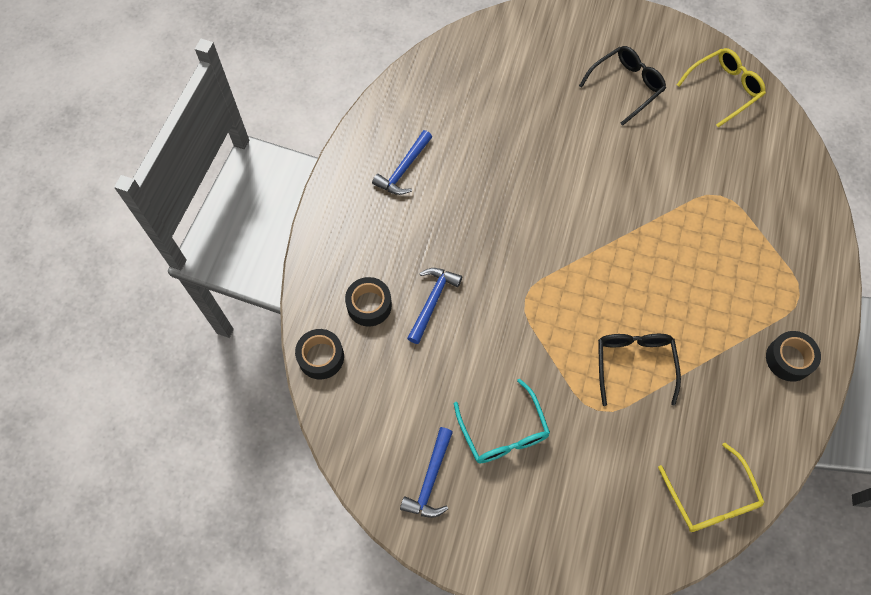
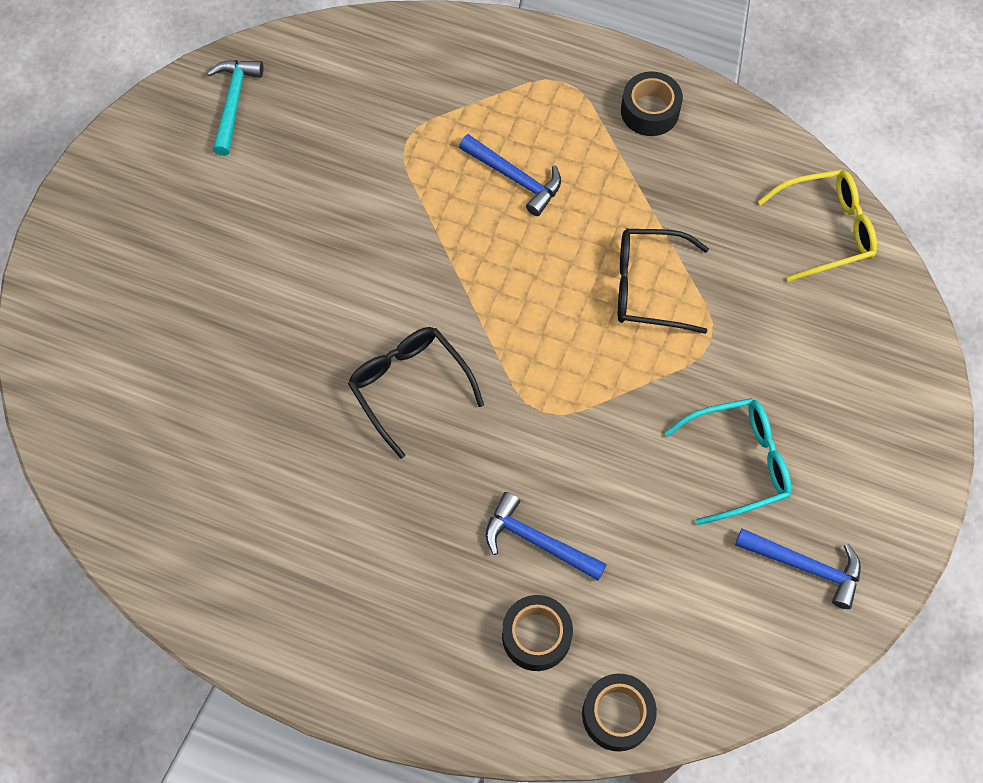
camera: 85 degrees left, 0 degrees up
blue hammer [372,130,432,195] -> blue hammer moved to [459,134,561,216]
black glasses [579,46,666,126] -> black glasses moved to [348,327,484,459]
yellow glasses [677,48,766,127] -> turquoise hammer [207,60,263,156]

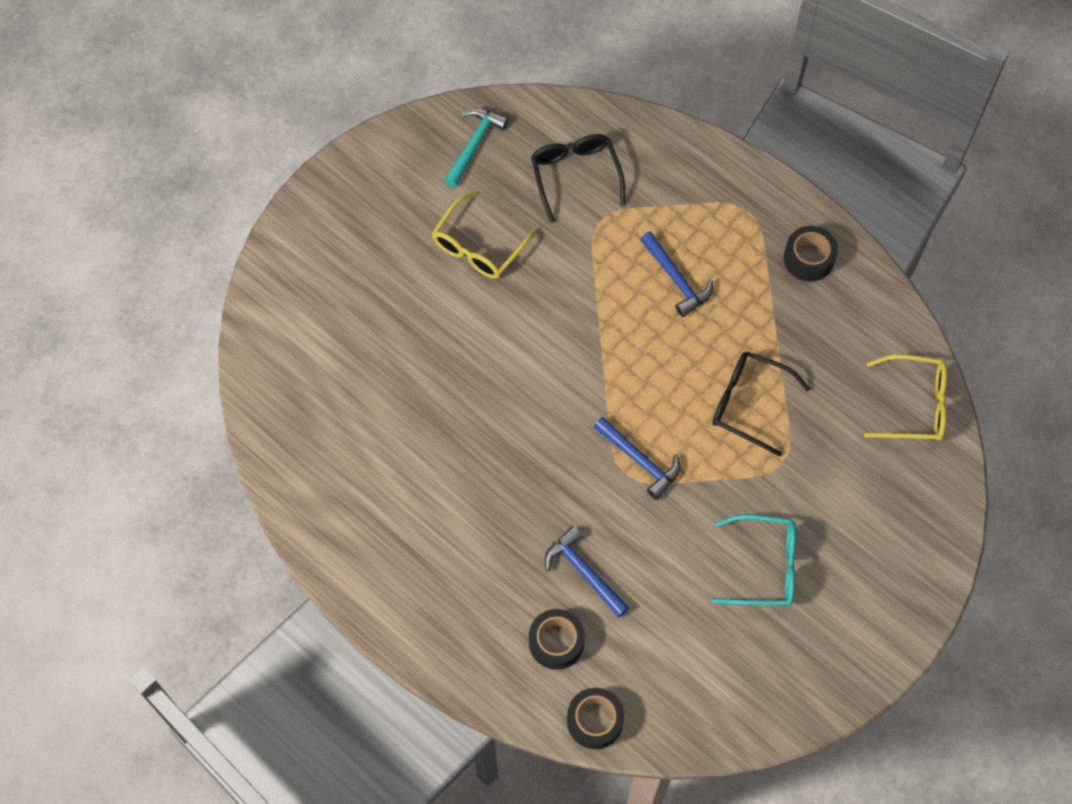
camera: 20 degrees right, 0 degrees up
black glasses [348,327,484,459] -> black glasses moved to [531,134,626,223]
blue hammer [735,528,861,609] -> blue hammer moved to [593,417,681,500]
none -> yellow glasses [432,192,537,279]

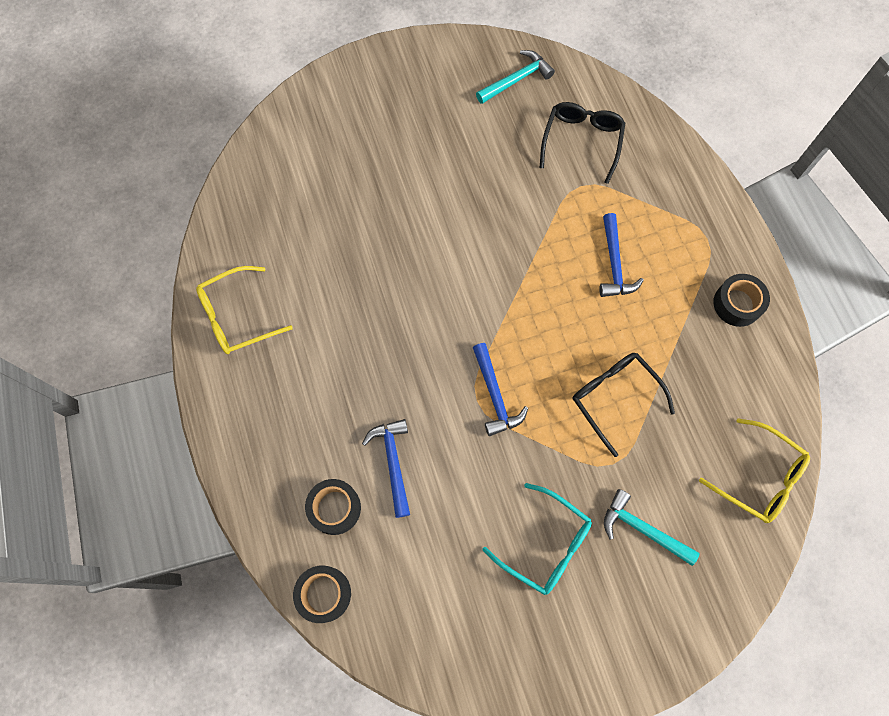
camera: 30 degrees right, 5 degrees up
yellow glasses [432,192,537,279] -> yellow glasses moved to [196,266,293,354]
none -> turquoise hammer [604,489,700,566]

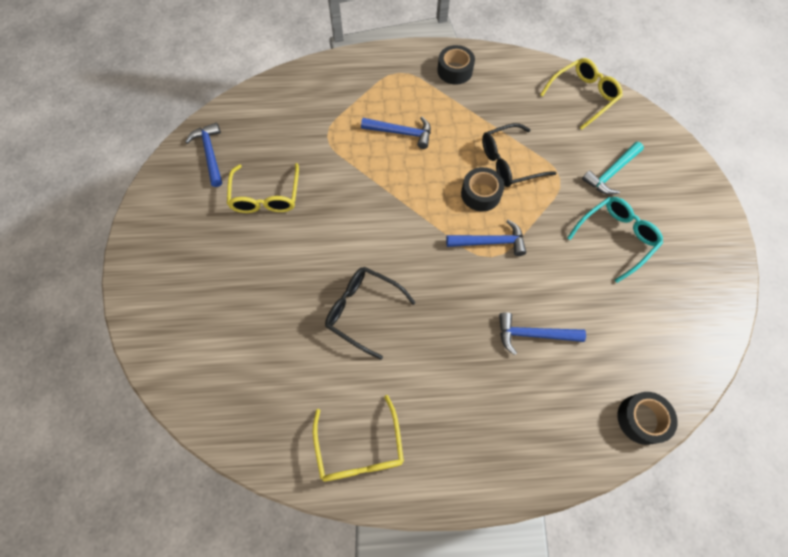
camera: 75 degrees left, 5 degrees down
black tape [305,479,361,535] -> black tape moved to [461,167,505,211]
turquoise hammer [476,50,555,104] -> blue hammer [185,123,222,187]
black glasses [540,102,625,184] -> black glasses moved to [325,267,416,360]
none -> yellow glasses [227,163,299,213]

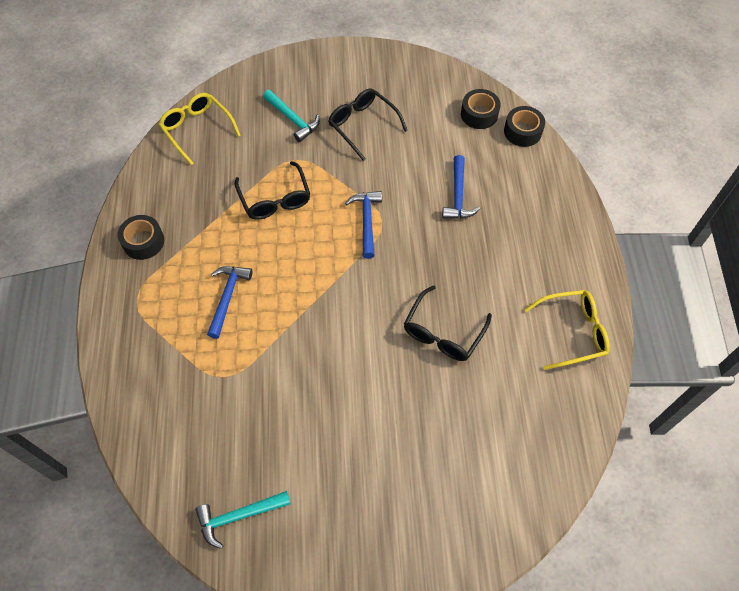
camera: 90 degrees left, 5 degrees down
blue hammer [185,123,222,187] -> turquoise hammer [195,491,291,549]
yellow glasses [227,163,299,213] -> none
black tape [461,167,505,211] -> black tape moved to [461,89,501,129]
turquoise glasses [567,197,663,283] -> black glasses [328,88,408,161]

